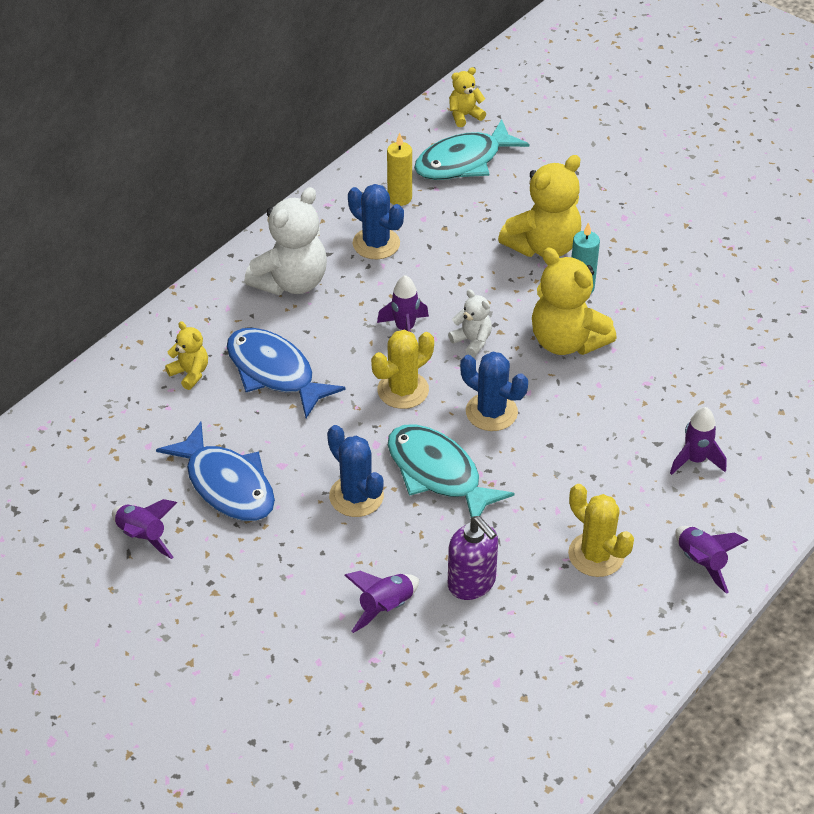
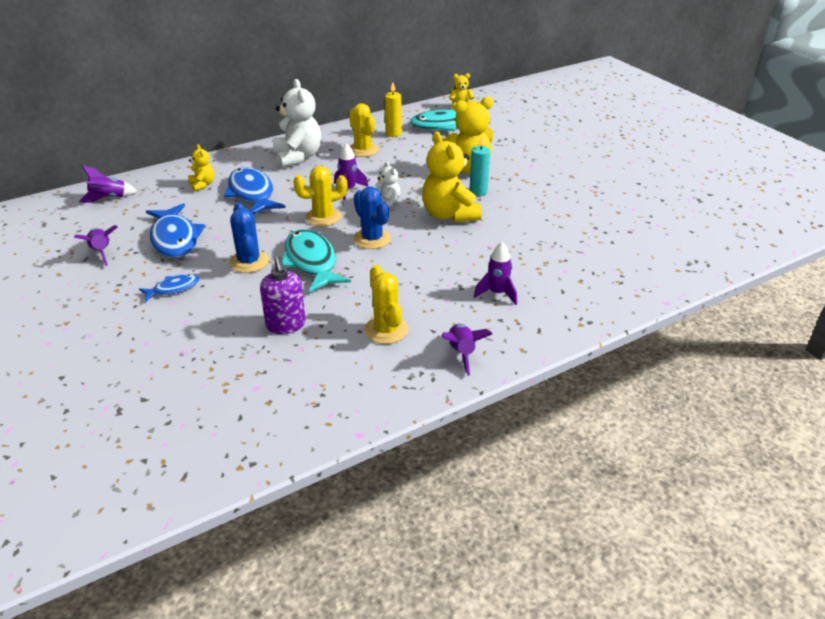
camera: 20 degrees right, 10 degrees down
white teddy bear [245,187,327,295] -> white teddy bear turned 75 degrees counterclockwise [273,79,321,168]
purple rocket [344,571,419,633] -> purple rocket moved to [79,165,137,203]
blue cactus [348,184,404,259] -> yellow cactus [349,103,379,157]
none -> blue fish [139,274,199,302]

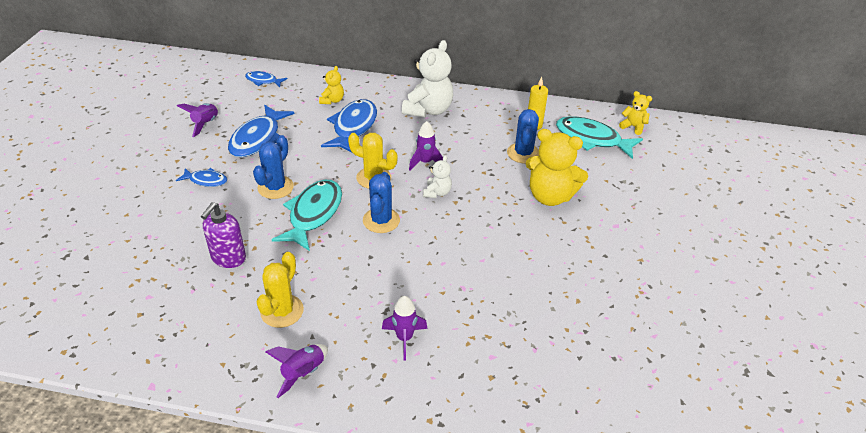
camera: 40 degrees right, 5 degrees up
purple rocket [79,165,137,203] -> blue fish [245,71,287,87]
yellow cactus [349,103,379,157] -> none
yellow teddy bear [422,132,482,222] -> none
turquoise candle [470,136,490,196] -> none
none -> blue cactus [507,109,539,164]

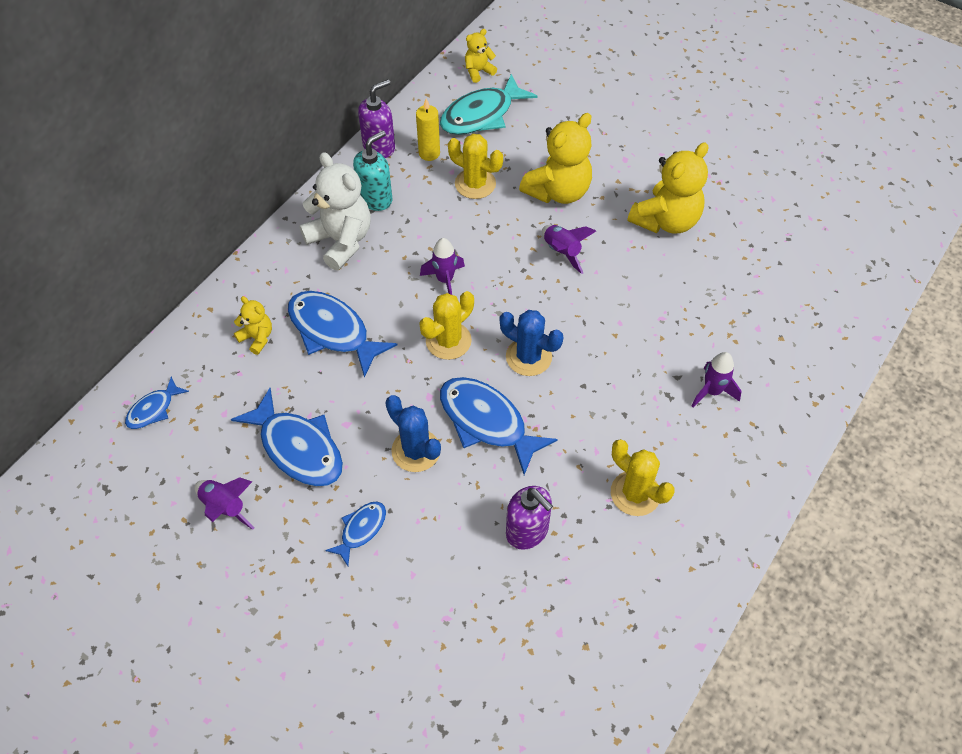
camera: 65 degrees left, 15 degrees up
purple rocket [265,344,328,398] -> purple rocket moved to [542,225,596,274]
turquoise fish [272,180,342,251] -> blue fish [440,377,558,475]
white teddy bear [423,155,452,198] -> none
blue cactus [507,109,539,164] -> yellow cactus [448,134,503,199]
none -> turquoise soap dispenser [353,131,393,211]
none -> purple soap dispenser [358,79,395,158]
none -> yellow teddy bear [628,142,708,234]

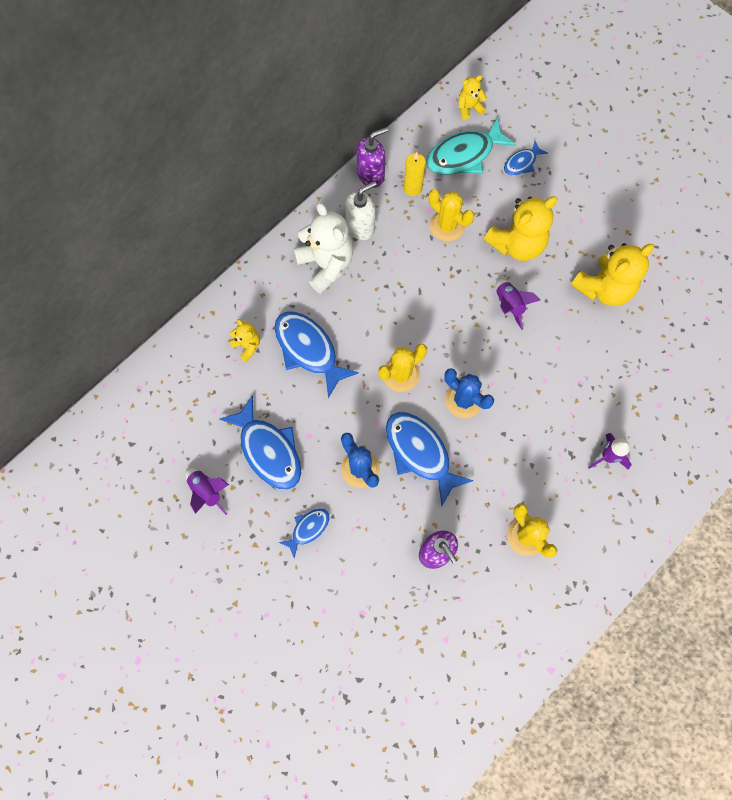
camera: 10 degrees right, 15 degrees up
blue fish [125,377,189,429] -> blue fish moved to [504,141,548,175]
turquoise soap dispenser [353,131,393,211] -> white soap dispenser [345,181,377,240]
purple rocket [420,238,465,295] -> none

